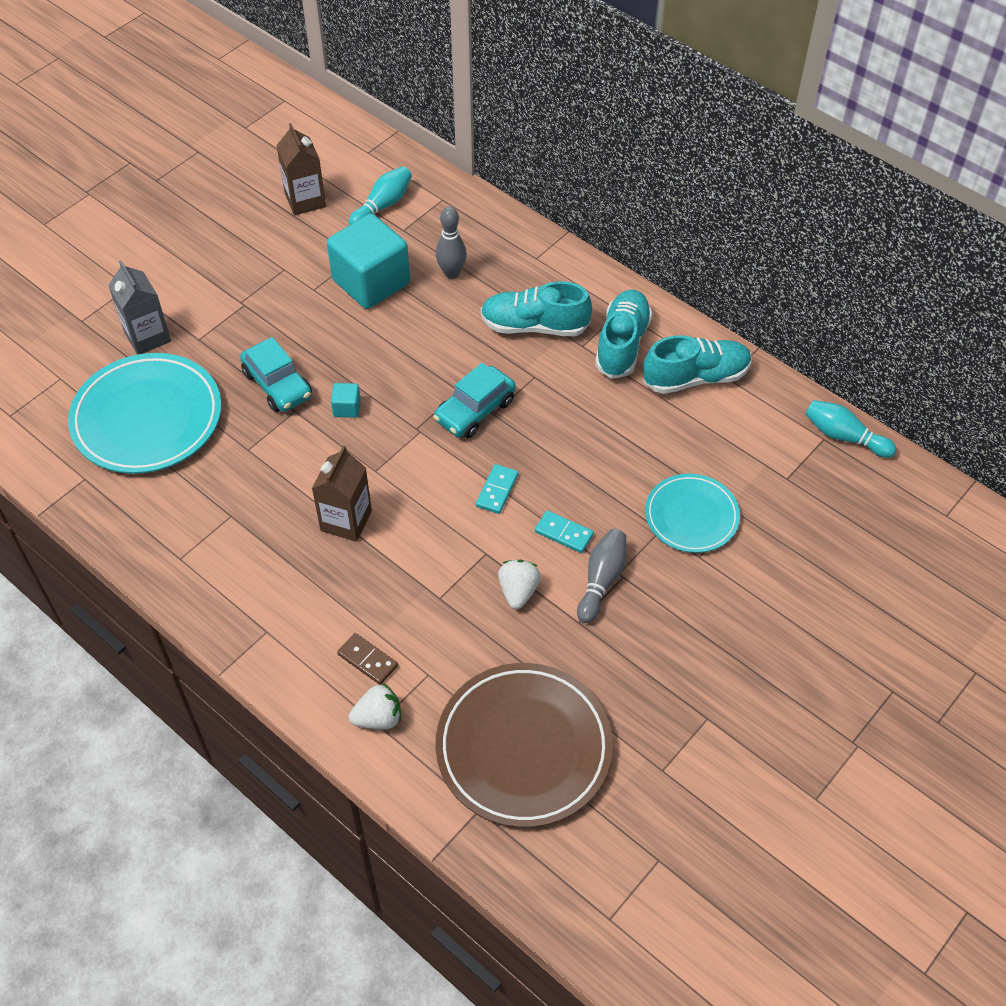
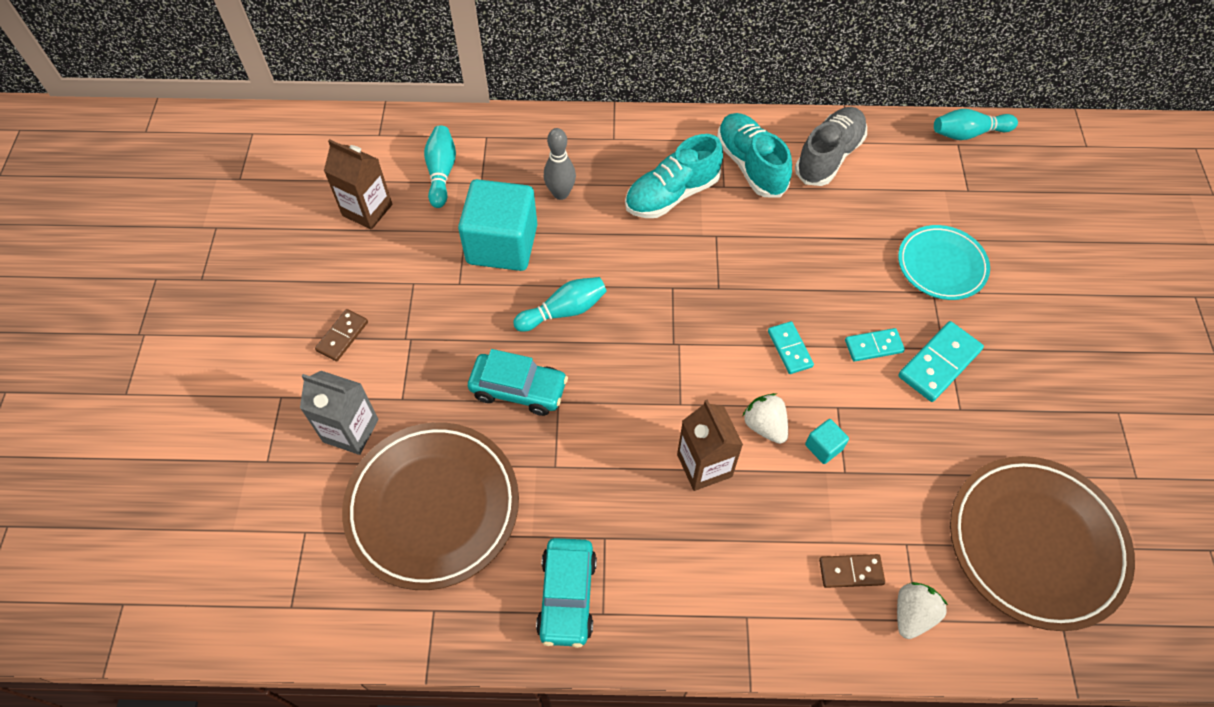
camera: 40 degrees left, 5 degrees up
turquoise plate [68,353,221,474] -> brown plate [342,422,519,590]
turquoise cube [331,383,361,418] -> turquoise cube moved to [805,419,849,464]
turquoise car [433,363,516,438] -> turquoise car moved to [536,538,597,648]
white strawberry [498,560,541,609] -> white strawberry moved to [743,393,788,444]
grey bowling pin [577,529,626,623] -> turquoise domino [898,321,984,402]
turquoise shoe [643,335,752,394] -> grey shoe [795,107,867,186]
none -> brown domino [315,309,368,361]
none -> turquoise bowling pin [513,277,607,332]

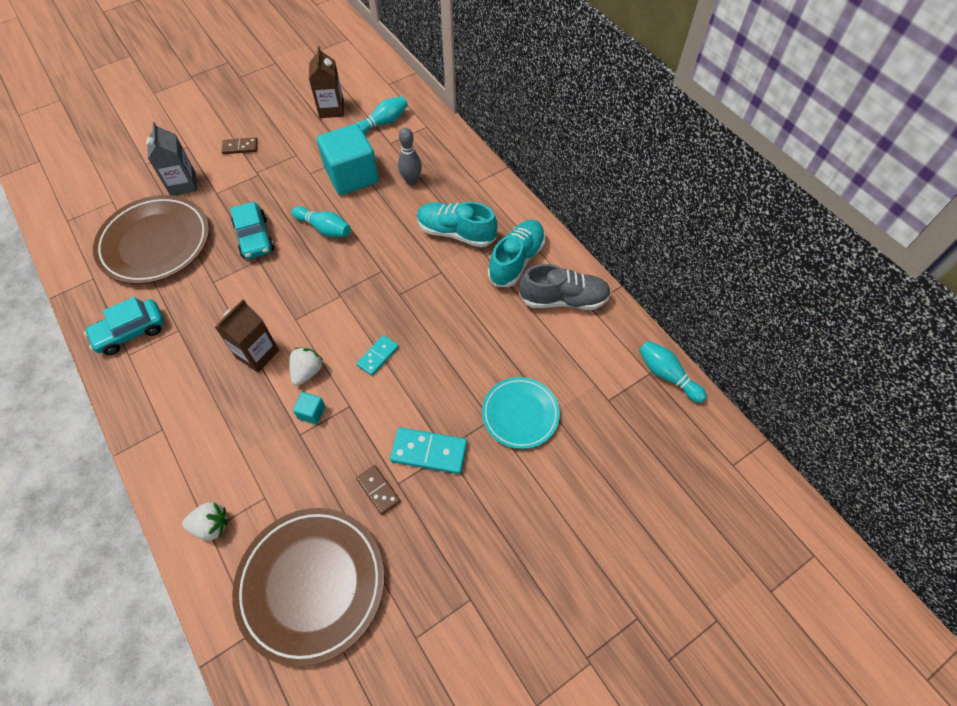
camera: 55 degrees right, 0 degrees up
brown domino [819,554,885,588] -> brown domino moved to [356,465,400,515]
turquoise domino [845,328,905,362] -> none

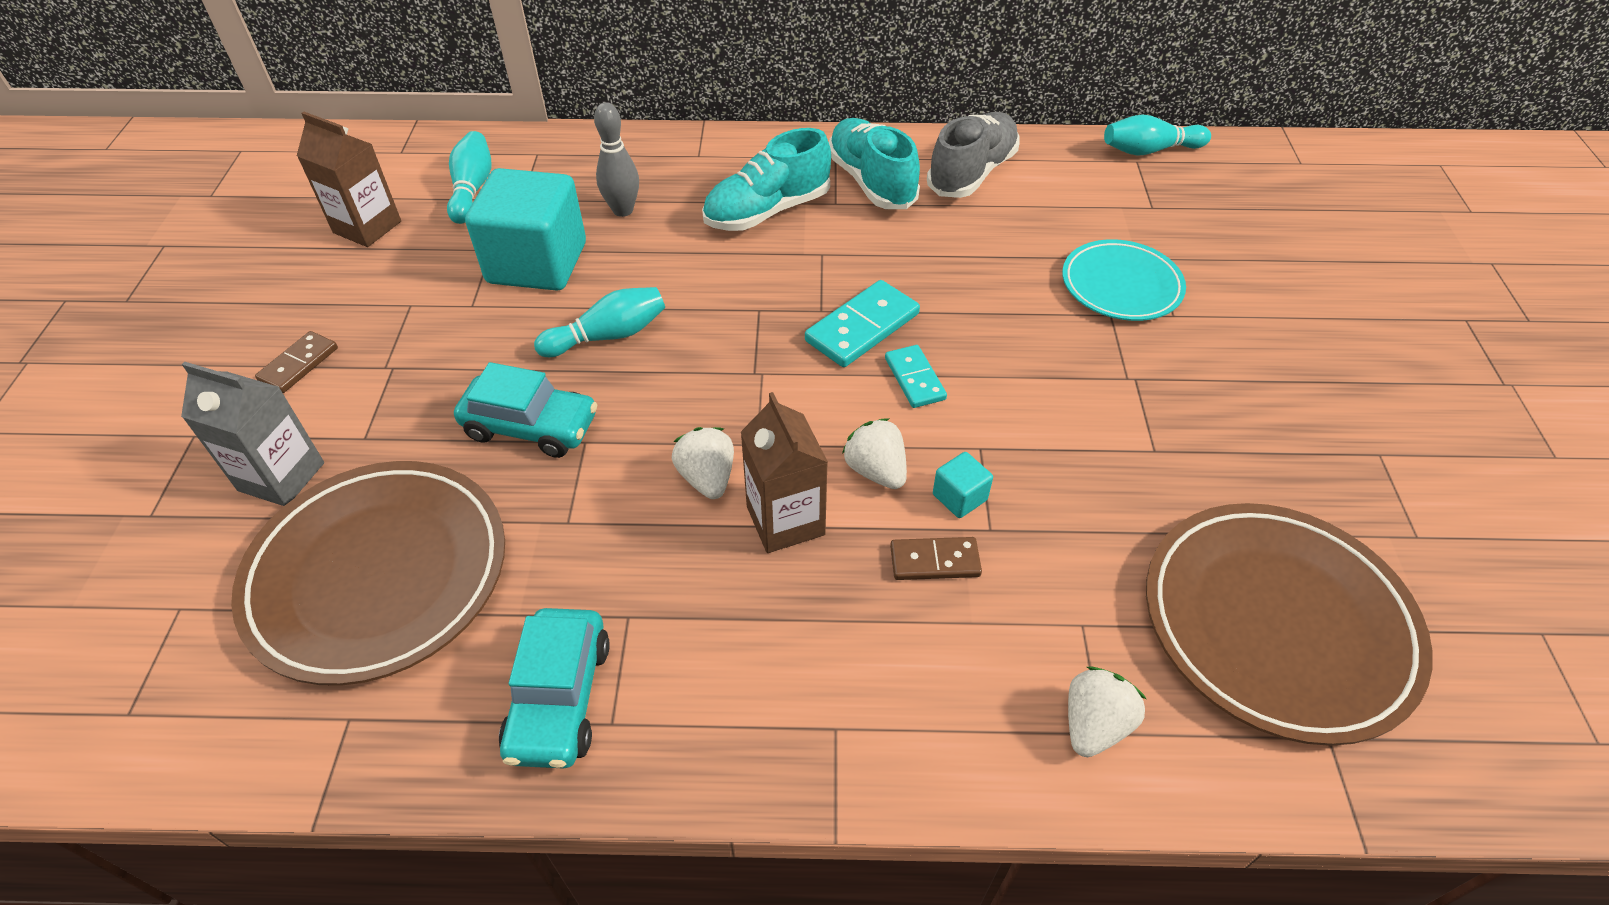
camera: 55 degrees left, 10 degrees down
brown domino [356,465,400,515] -> brown domino moved to [890,537,982,580]
turquoise domino [390,427,467,474] -> turquoise domino moved to [805,280,920,367]
none -> white strawberry [672,427,734,499]

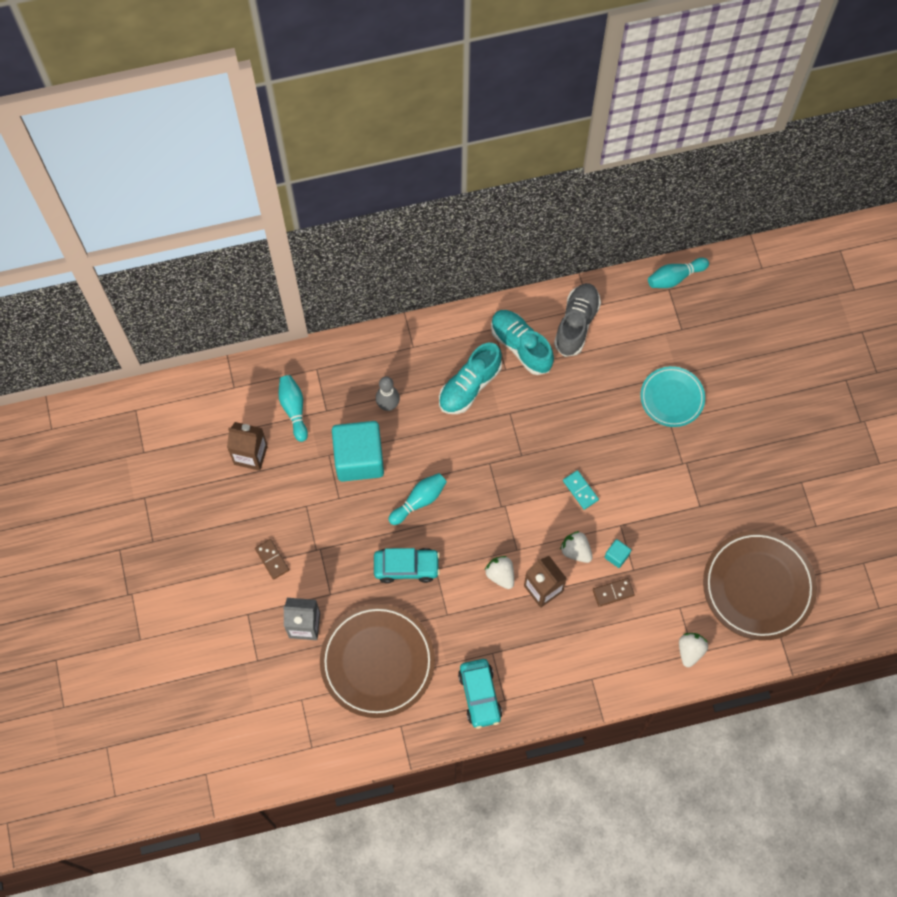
camera: 15 degrees left, 20 degrees up
brown domino [255,331,338,393] -> brown domino turned 45 degrees counterclockwise [255,539,289,579]
turquoise domino [805,280,920,367] -> none

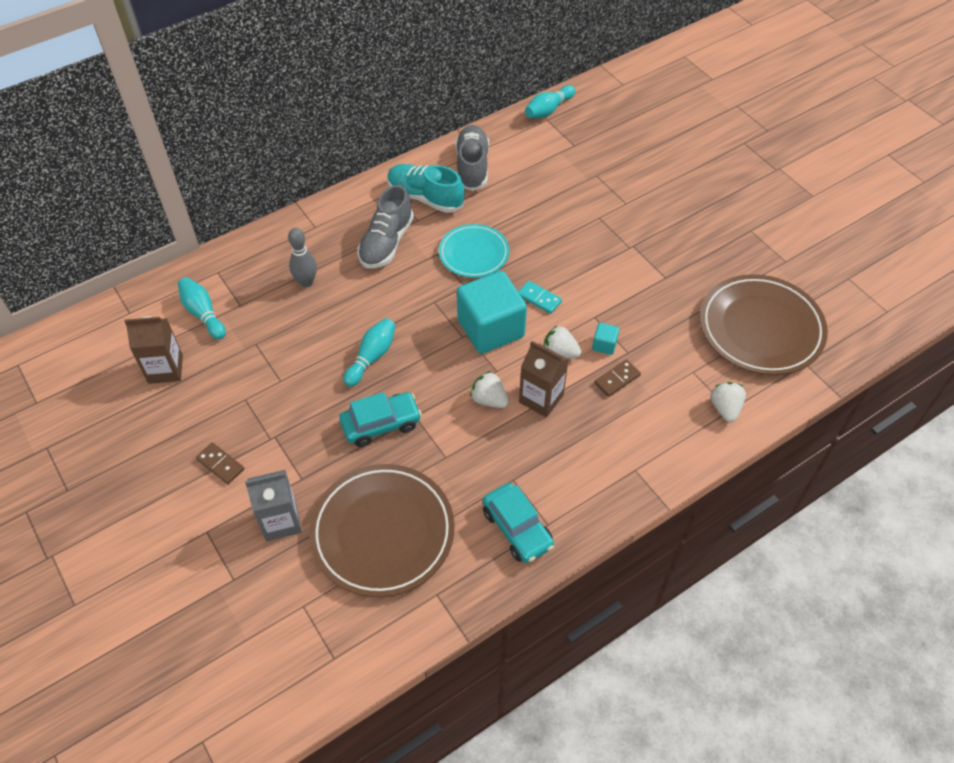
camera: 20 degrees left, 15 degrees down
turquoise cube [332,421,384,482] -> turquoise cube moved to [457,271,527,354]
turquoise shoe [439,343,502,414] -> grey shoe [357,185,414,269]
turquoise plate [640,366,705,427] -> turquoise plate moved to [439,224,509,278]

